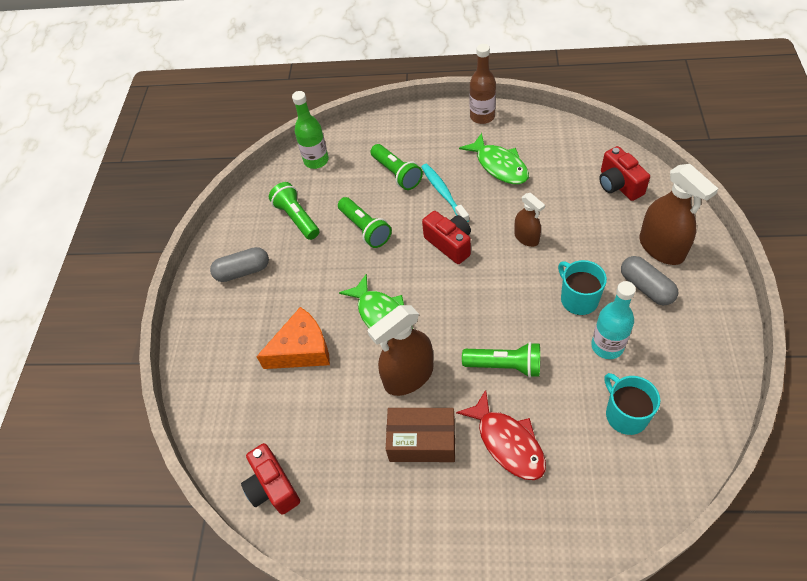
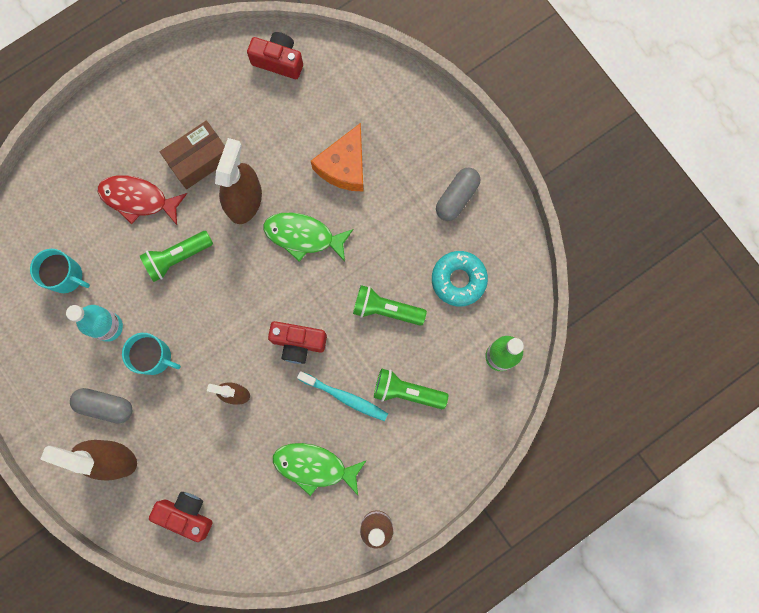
camera: 135 degrees right, 25 degrees up
green flashlight [269,182,319,240] -> turquoise donut [432,251,488,307]

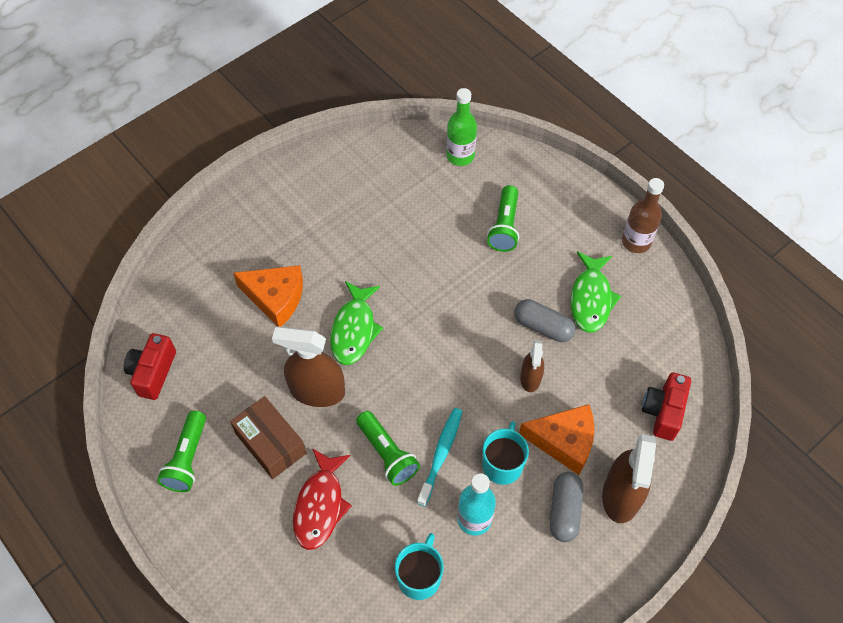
camera: 95 degrees left, 20 degrees down
red camera [268,321,327,364] -> none
turquoise toothbrush [297,371,388,421] -> turquoise toothbrush moved to [417,408,462,507]
green flashlight [353,285,427,326] -> green flashlight moved to [157,411,206,492]
turquoise donut [432,251,488,307] -> none
grey capsule [436,168,480,221] -> grey capsule moved to [514,299,575,342]
none -> orange cheese [519,404,594,475]

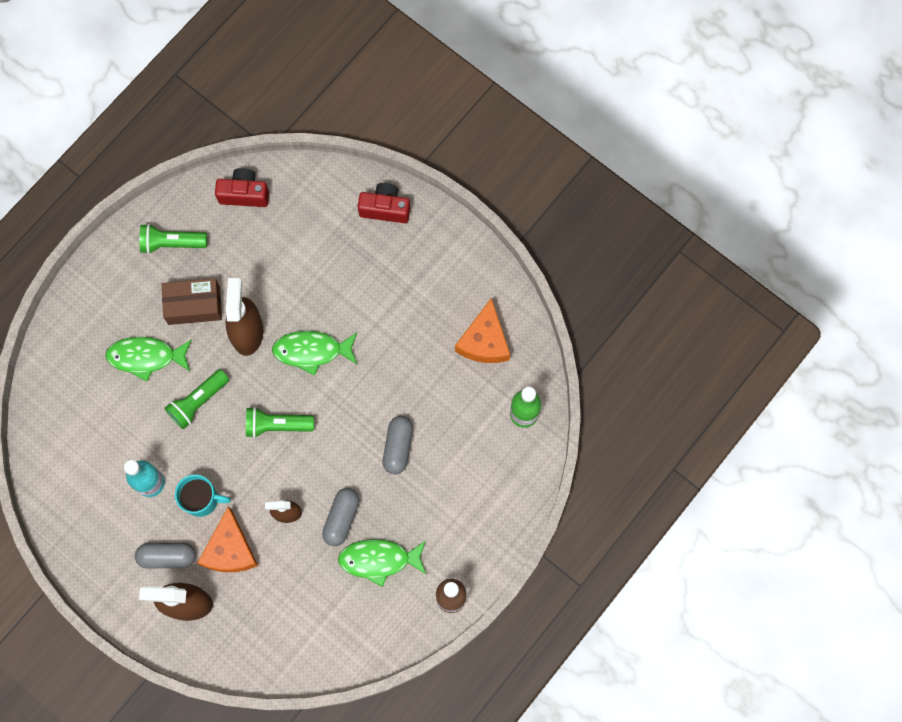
camera: 80 degrees right, 15 degrees up
brown box [230,396,306,479] -> brown box turned 45 degrees clockwise [162,278,222,325]
orange cheese [233,265,303,327] -> orange cheese moved to [455,298,510,363]
red fish [293,448,352,550] -> green fish [105,337,192,382]
turquoise mug [395,533,444,600] -> none
turquoise toothbrush [417,408,462,507] -> none
green flashlight [487,185,519,252] -> green flashlight moved to [246,407,314,438]
red camera [642,372,691,441] -> red camera moved to [358,183,410,223]
none -> grey capsule [383,416,413,474]

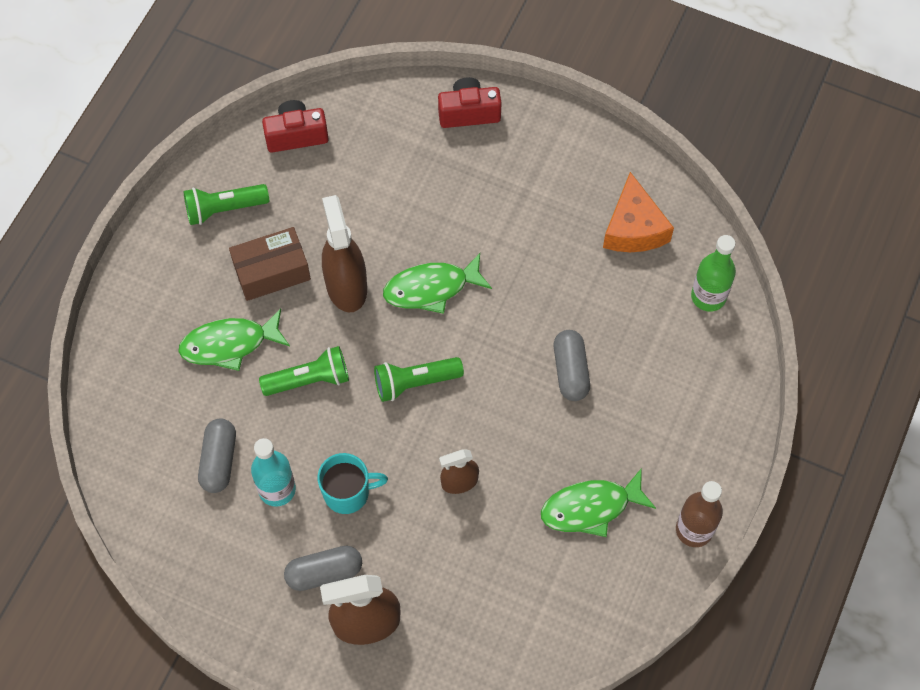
camera: 15 degrees left, 10 degrees down
green flashlight [164,369,229,429] -> green flashlight turned 135 degrees counterclockwise [259,346,349,396]
orange cheese [197,506,258,572] -> none
grey capsule [322,488,359,546] -> grey capsule moved to [198,418,236,493]

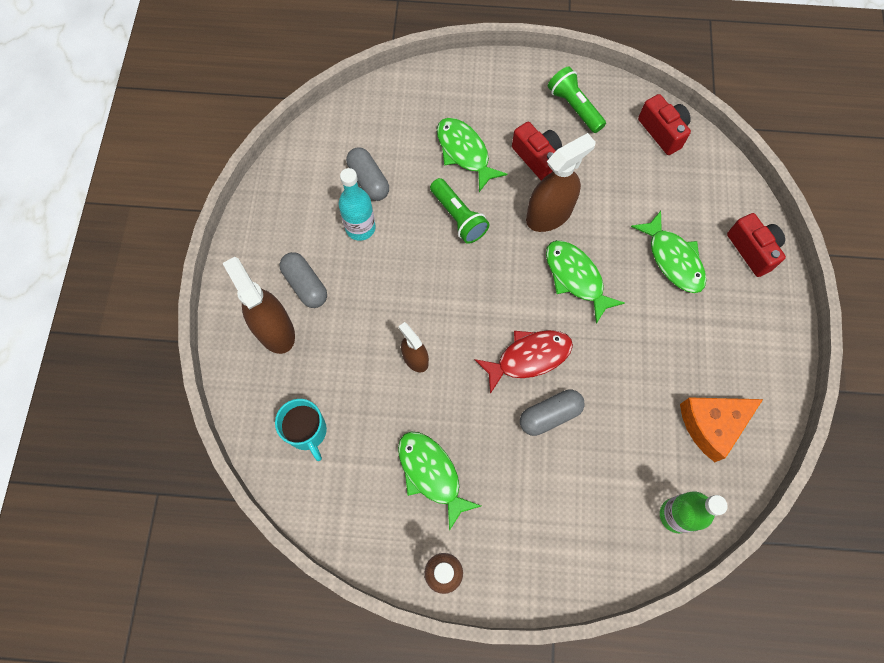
camera: 70 degrees right, 5 degrees up
grey capsule [198,418,236,493] -> grey capsule turned 75 degrees clockwise [346,147,389,201]
brown box [229,227,311,301] -> red camera [512,122,562,180]
turquoise mug [318,453,388,514] -> turquoise mug moved to [275,399,327,461]
green flashlight [374,357,464,402] -> none
none -> red fish [475,330,573,394]
none -> green fish [631,211,706,293]

